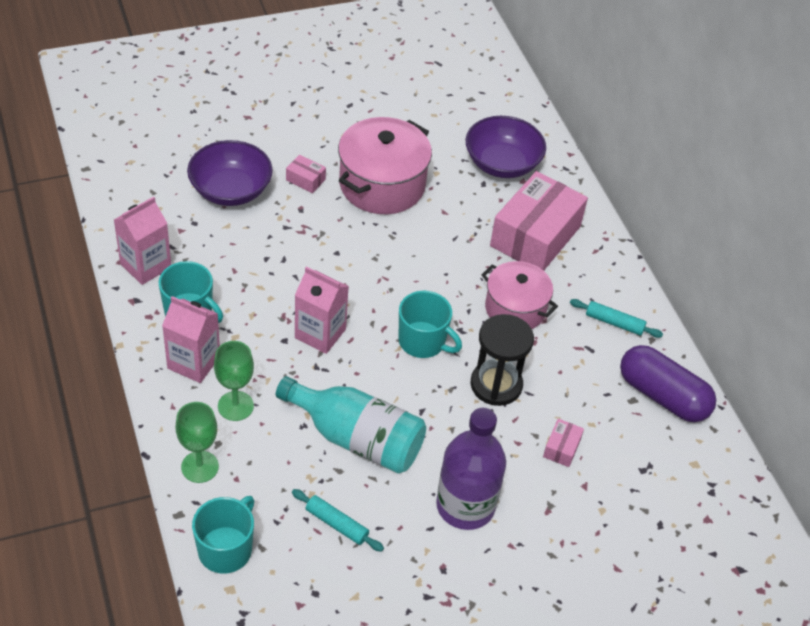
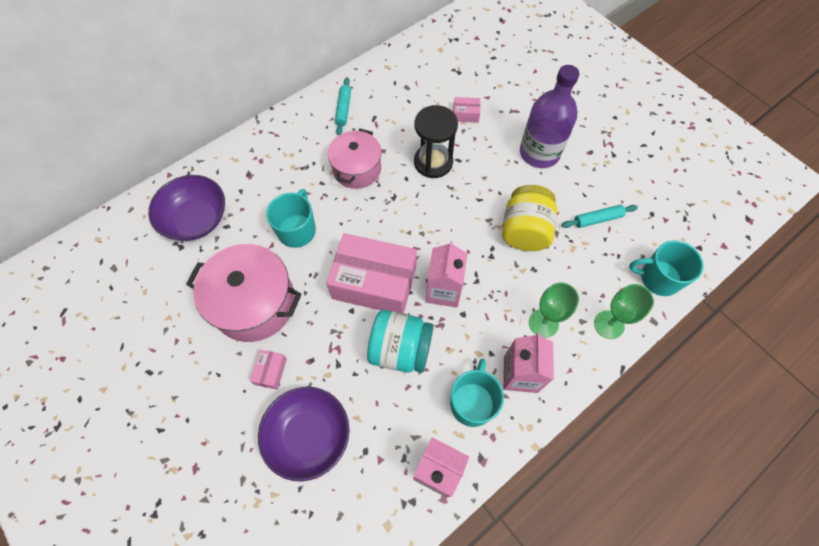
camera: 105 degrees left, 15 degrees up
turquoise bottle [276,376,426,474] -> yellow jar [502,185,557,251]
turquoise rolling pin [292,489,384,552] -> turquoise rolling pin turned 60 degrees clockwise [562,205,638,228]
turquoise mug [399,291,462,358] -> turquoise mug moved to [266,189,316,248]
pink box [490,171,588,271] -> pink box moved to [326,233,417,313]
purple capsule [620,345,716,422] -> none
none -> turquoise jar [367,310,434,373]

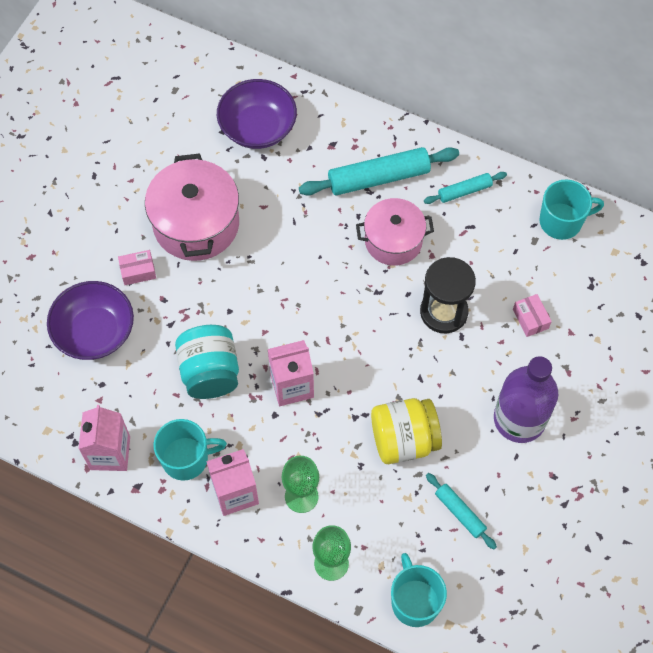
camera: 65 degrees right, 0 degrees up
turquoise mug [266,189,316,248] -> turquoise mug moved to [539,180,604,240]
pink box [326,233,417,313] -> none
none -> turquoise rolling pin [299,147,459,196]

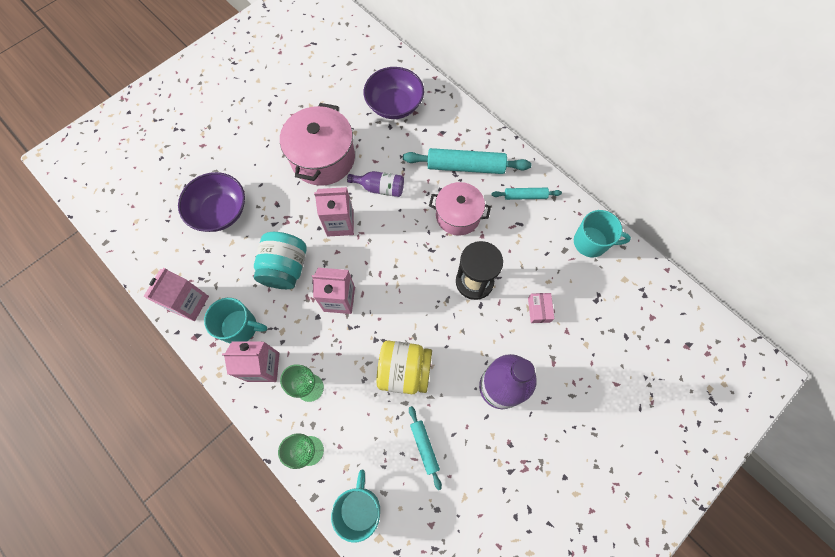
camera: 20 degrees right, 5 degrees up
pink box [118,250,156,285] -> none
none -> pink carton [314,187,354,237]
none -> purple bottle [347,171,404,197]

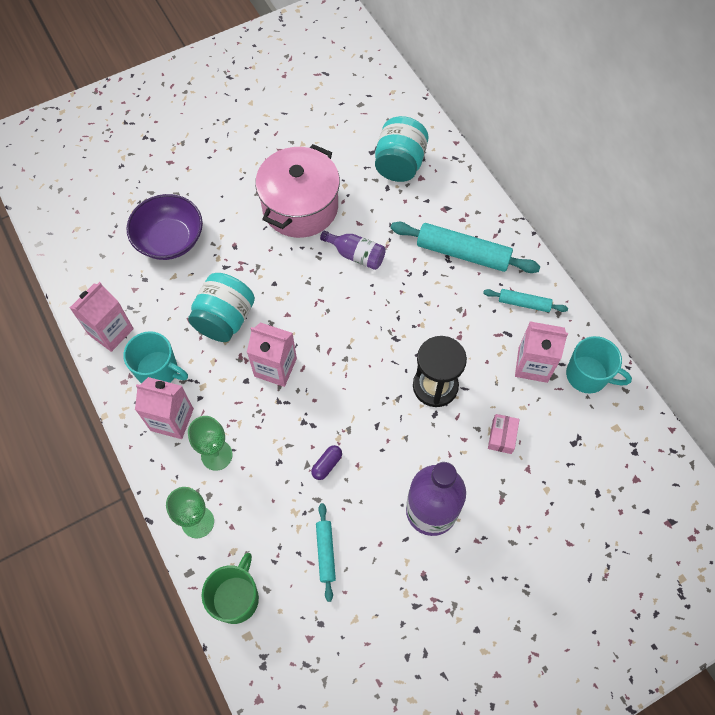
camera: 15 degrees right, 5 degrees down
pink carton [314,187,354,237] -> pink carton moved to [515,321,568,383]
turquoise mug [331,469,380,543] -> green mug [202,553,259,624]
purple bowl [364,67,424,119] -> turquoise jar [375,116,428,182]
yellow jar [376,341,432,394] -> purple capsule [311,445,342,480]
pink pot [429,182,491,236] -> none

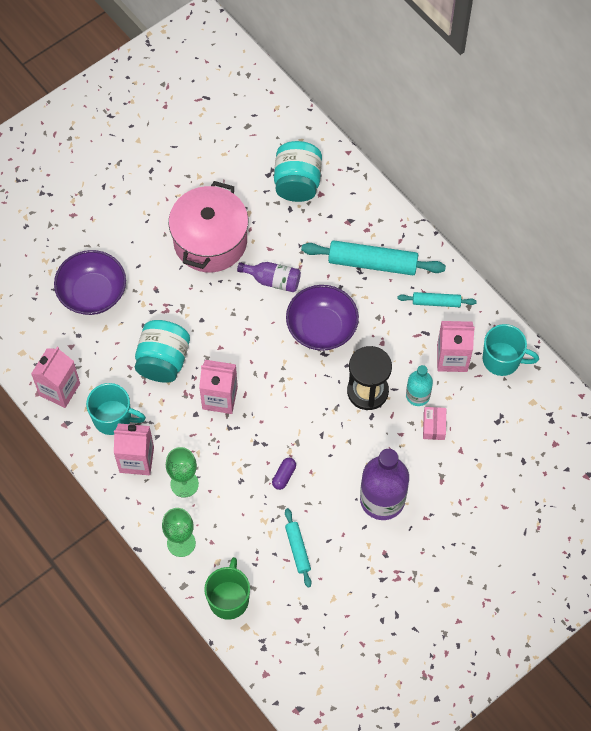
camera: 10 degrees left, 0 degrees up
none -> purple bowl [286,285,359,351]
none -> turquoise bottle [406,365,433,406]

